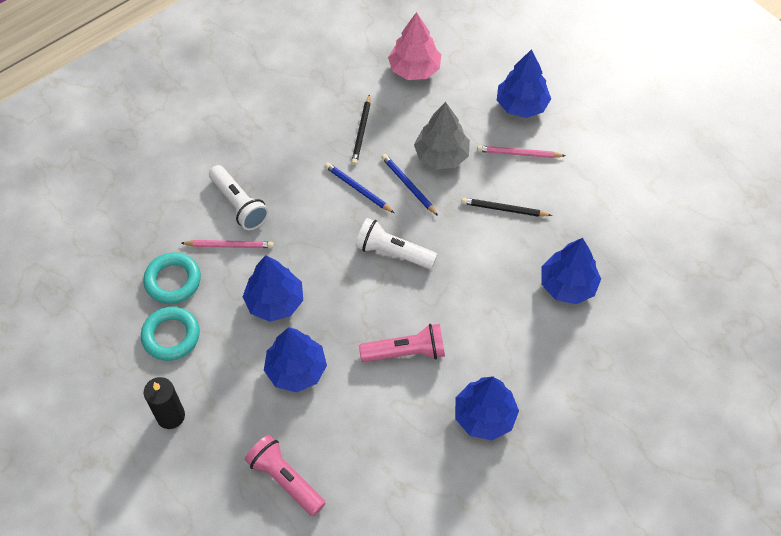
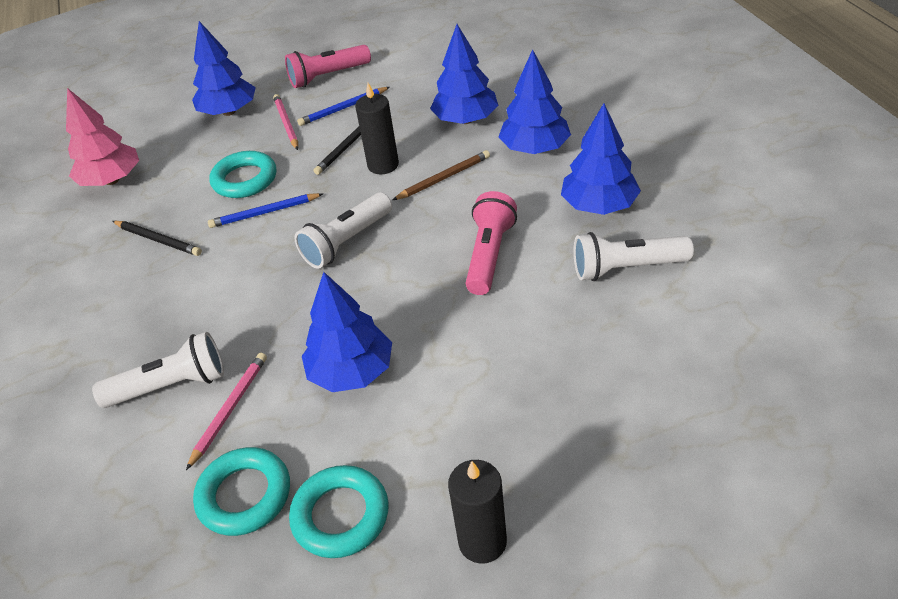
camera: 65 degrees left, 15 degrees down
pink flashlight [245,435,326,516] -> pink flashlight moved to [285,45,371,88]
blue tree [264,327,327,393] -> blue tree moved to [498,49,571,154]
blue pencil [325,162,394,213] -> blue pencil moved to [297,87,390,126]
grey tree [414,102,470,169] -> turquoise ring [210,151,276,198]
pink pencil [477,146,565,158] -> pink pencil turned 135 degrees clockwise [273,94,298,150]
none -> black candle [355,83,399,175]
none -> brown pencil [393,150,490,200]
none -> white flashlight [573,232,694,281]

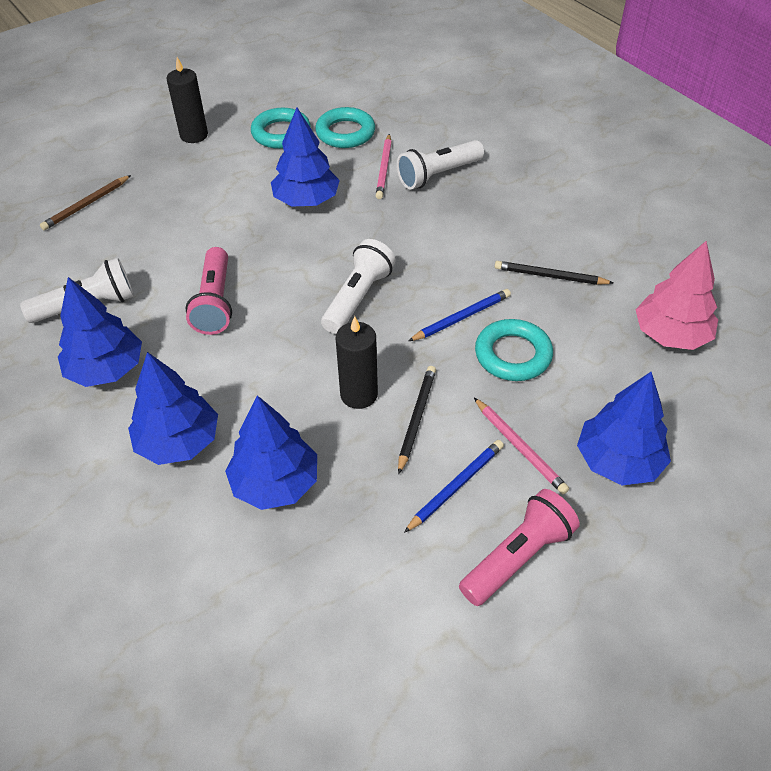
camera: 160 degrees right, 5 degrees up
brown pencil [393,150,490,200] -> brown pencil moved to [40,175,131,230]

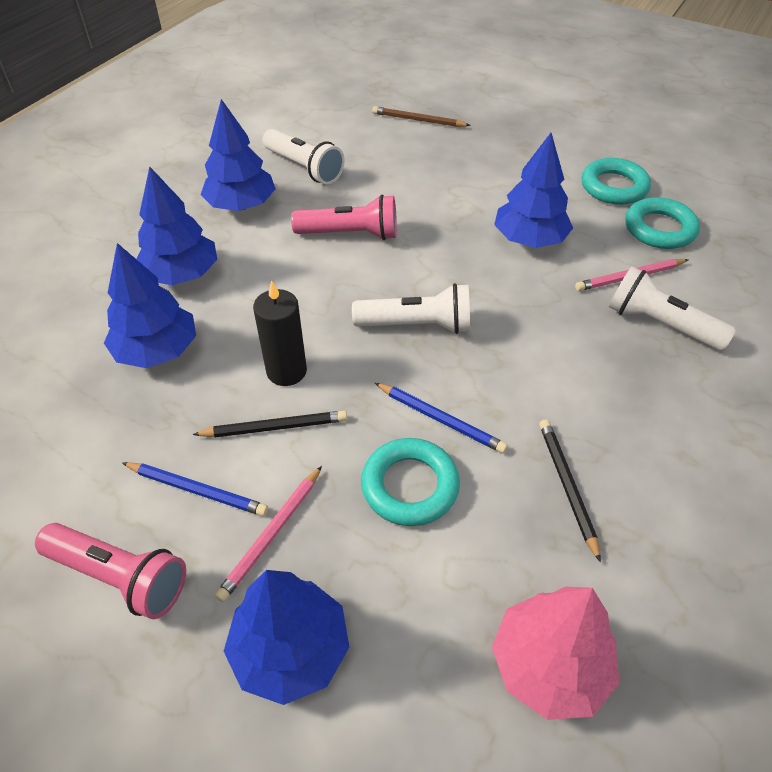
camera: 65 degrees right, 0 degrees up
black candle [166,57,208,143] -> none
pink flashlight [186,247,232,335] -> pink flashlight turned 150 degrees counterclockwise [291,195,397,240]

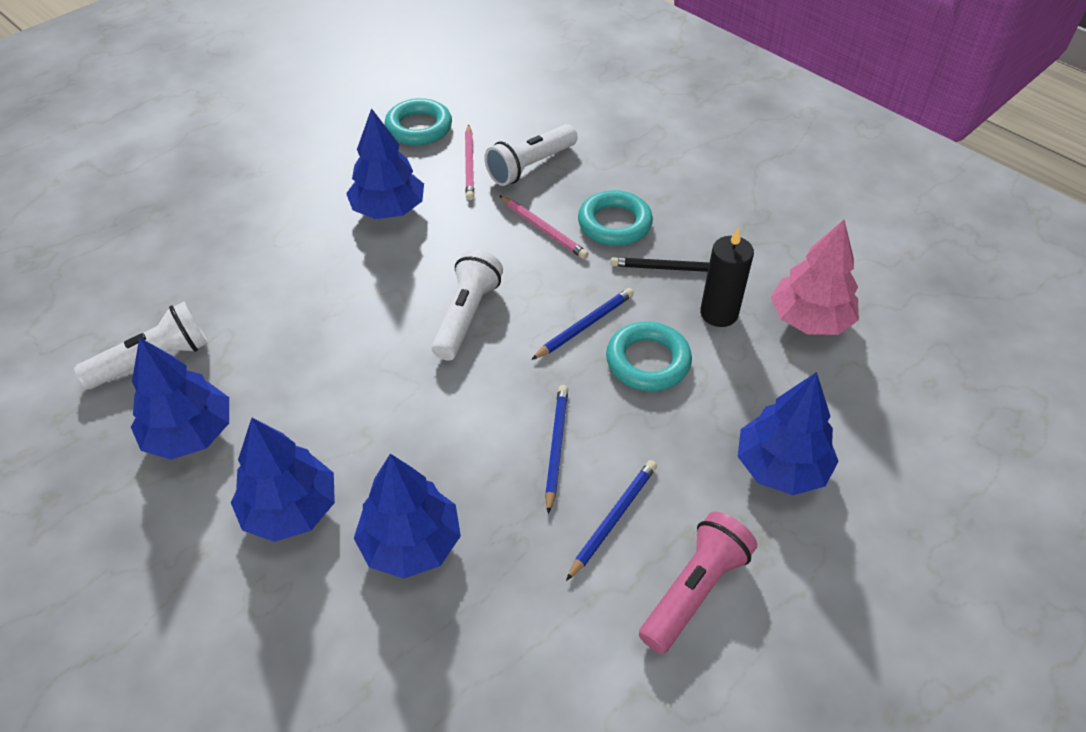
camera: 75 degrees left, 0 degrees up
black pencil [192,411,347,437] -> blue pencil [545,385,568,514]
pink pencil [215,466,322,602] -> pink pencil moved to [499,195,589,259]
black candle [253,280,307,386] -> black candle moved to [700,228,754,327]
pink flashlight [291,195,397,240] -> none
brown pencil [372,106,471,127] -> none
turquoise ring [581,158,651,205] -> turquoise ring moved to [578,190,653,246]

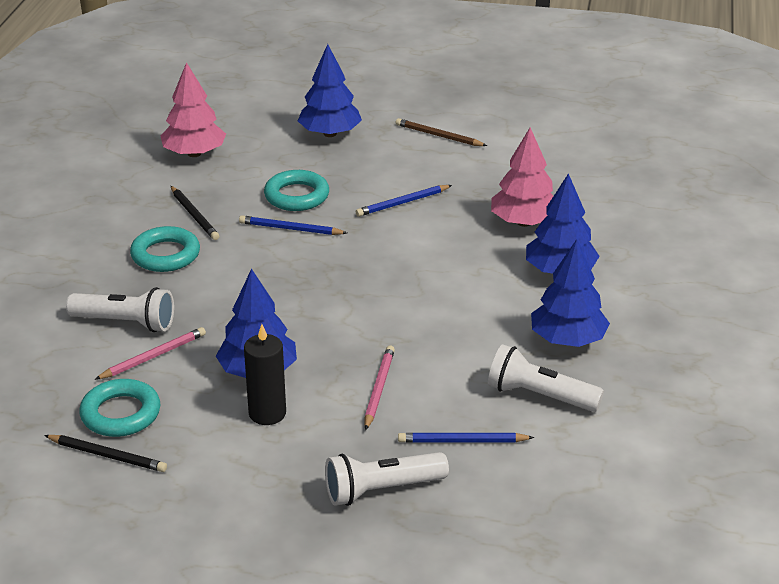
camera: 125 degrees left, 15 degrees down
blue tree [354,454,461,579] -> pink tree [491,127,553,227]
white flashlight [431,249,503,360] -> white flashlight moved to [325,452,449,506]
pink pencil [499,195,589,259] -> pink pencil moved to [365,345,395,430]
blue pencil [566,460,657,581] -> blue pencil moved to [398,433,534,443]
pink flashlight [639,512,757,654] -> brown pencil [395,118,487,146]
black candle [700,228,754,327] -> black candle moved to [244,324,286,425]
none -> black pencil [44,435,167,472]

